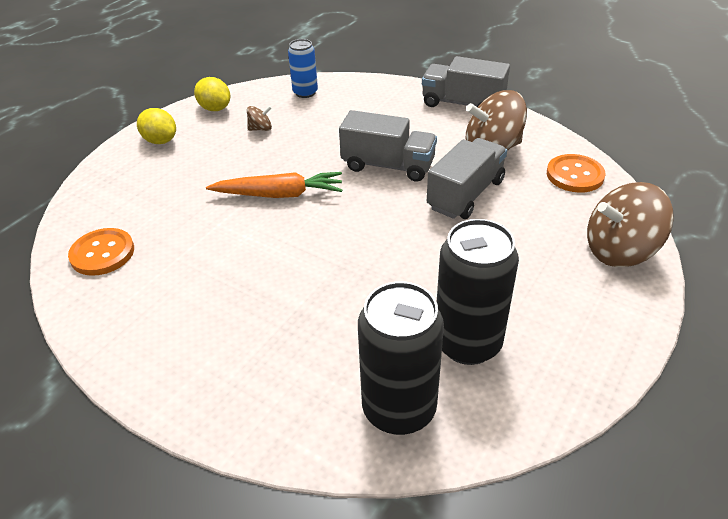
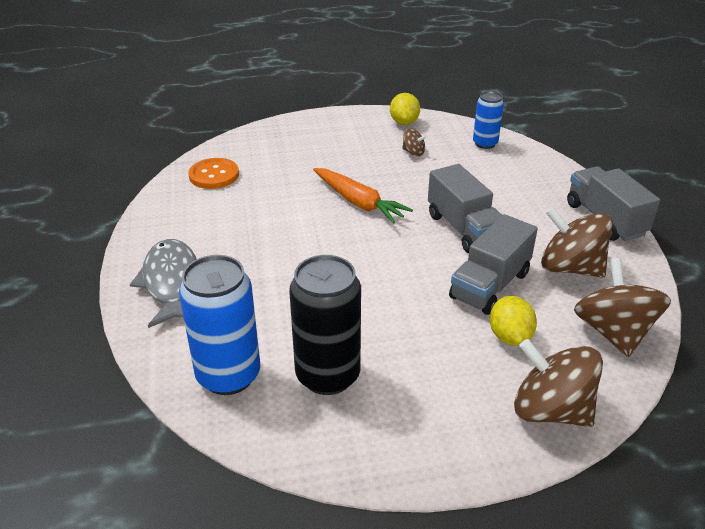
camera: 45 degrees right, 5 degrees down
yellow lemon [137,108,176,144] -> yellow lemon moved to [490,296,537,346]
black can [358,281,444,435] -> blue can [179,255,260,395]
grey truck [427,138,507,219] -> grey truck turned 135 degrees clockwise [449,214,538,315]
orange button [547,154,606,193] -> brown spinning top [574,258,671,357]
none -> grey fish [130,239,197,328]

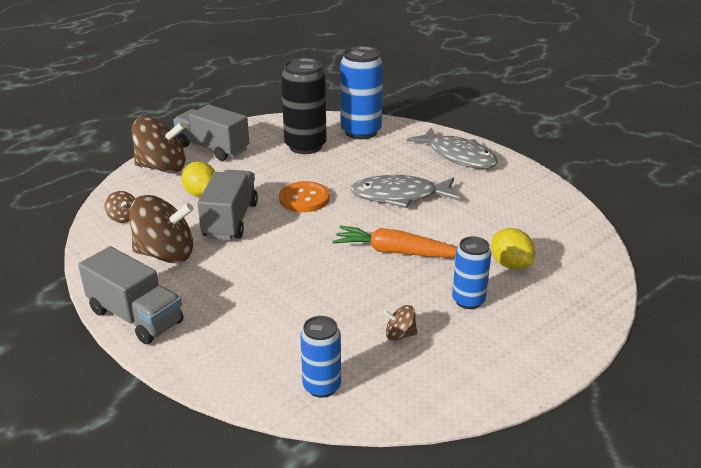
camera: 150 degrees right, 5 degrees down
orange button [188,158,239,189] -> orange button moved to [279,181,330,212]
yellow lemon [390,93,420,125] -> yellow lemon moved to [491,228,535,270]
grey truck [428,164,502,253] -> grey truck moved to [173,104,249,161]
brown spinning top [574,258,671,357] -> brown spinning top [104,191,135,223], size x0.45
none -> grey fish [350,175,460,208]
none -> blue can [452,236,491,309]

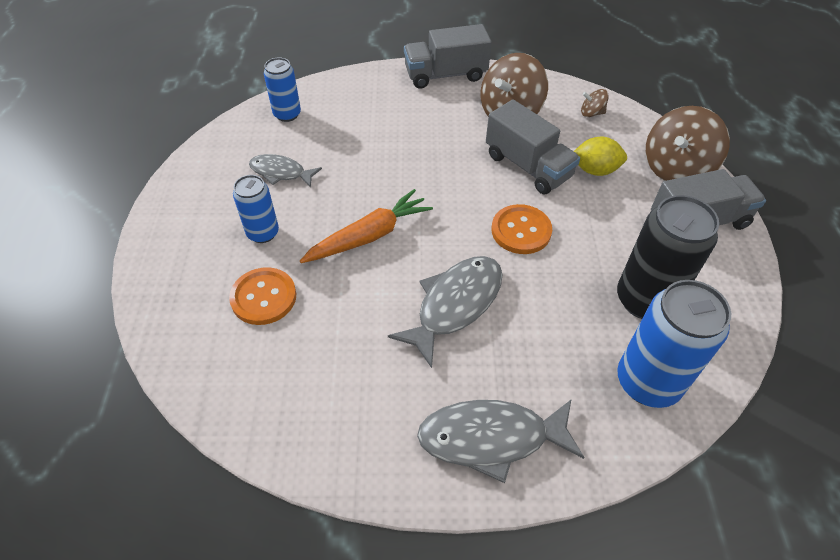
camera: 130 degrees right, 20 degrees up
brown spinning top [383,305,417,341] -> grey fish [249,154,322,188]
yellow lemon [491,228,535,270] -> orange button [229,267,296,325]

